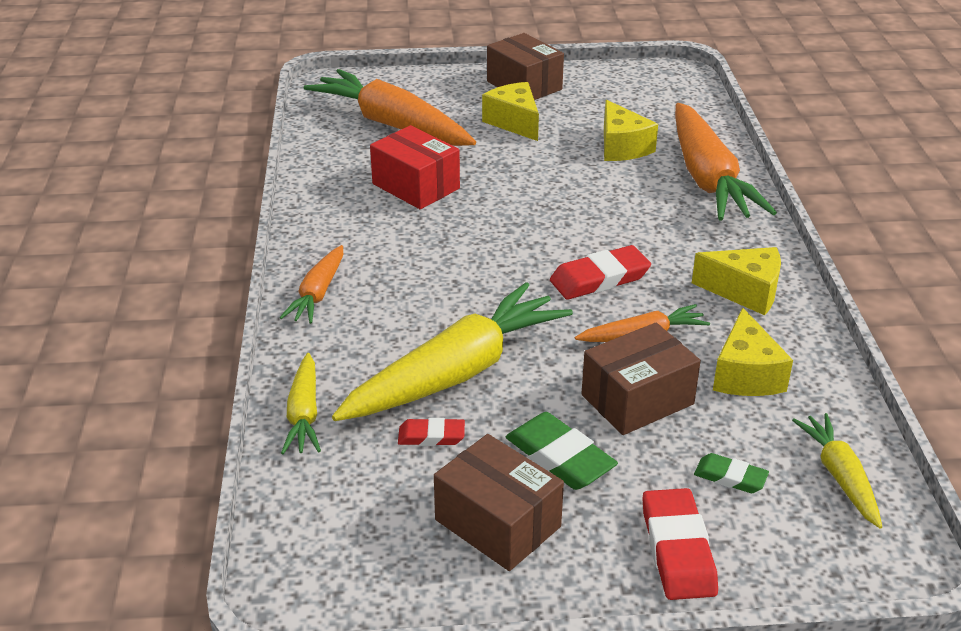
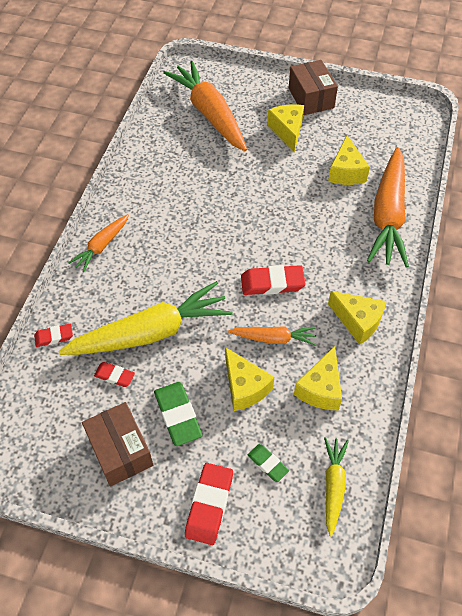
camera: 20 degrees right, 20 degrees up
yellow carrot [281,353,321,454] -> red eraser [34,324,73,347]
red box [370,125,460,209] -> none
brown box [581,323,701,435] -> yellow cheese [225,347,274,411]

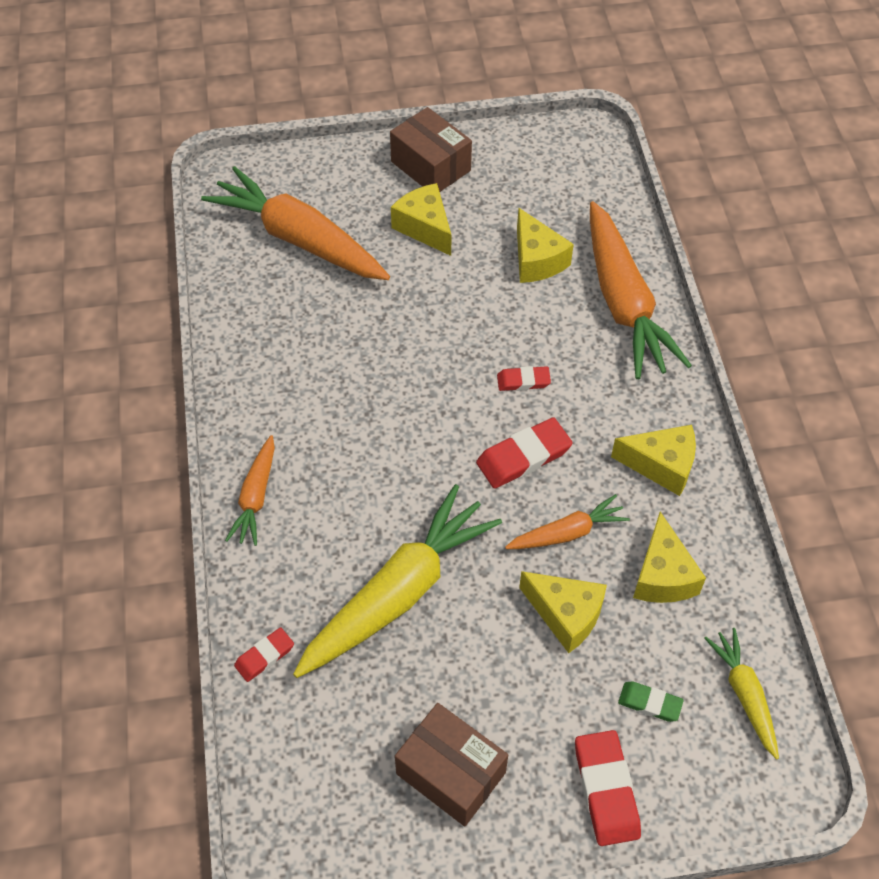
camera: 25 degrees left, 0 degrees up
red eraser [94,362,135,387] -> red eraser moved to [497,366,551,391]
green eraser [154,382,202,446] -> none

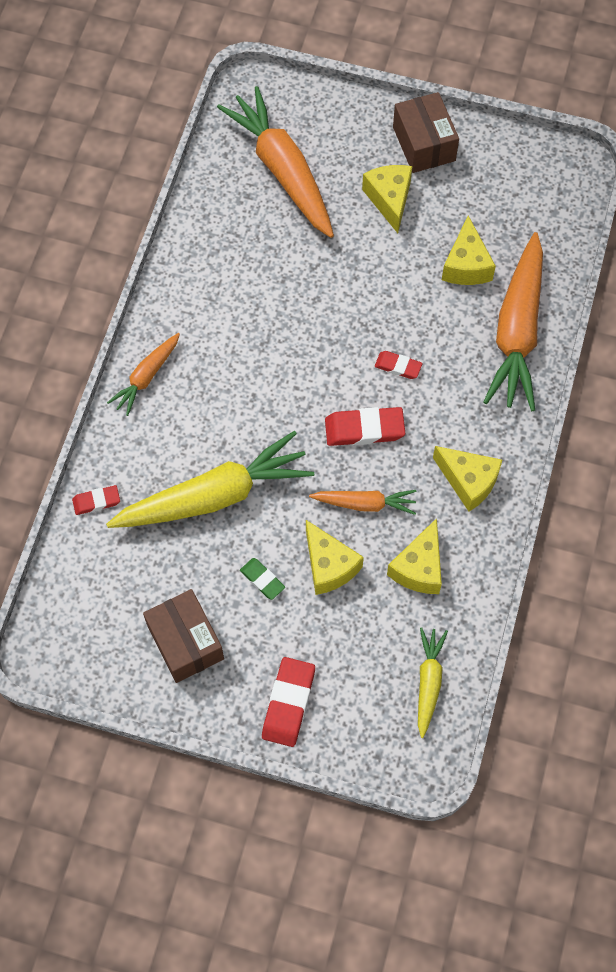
camera: 25 degrees right, 10 degrees up
green eraser [618,681,684,722] -> green eraser moved to [240,558,285,600]

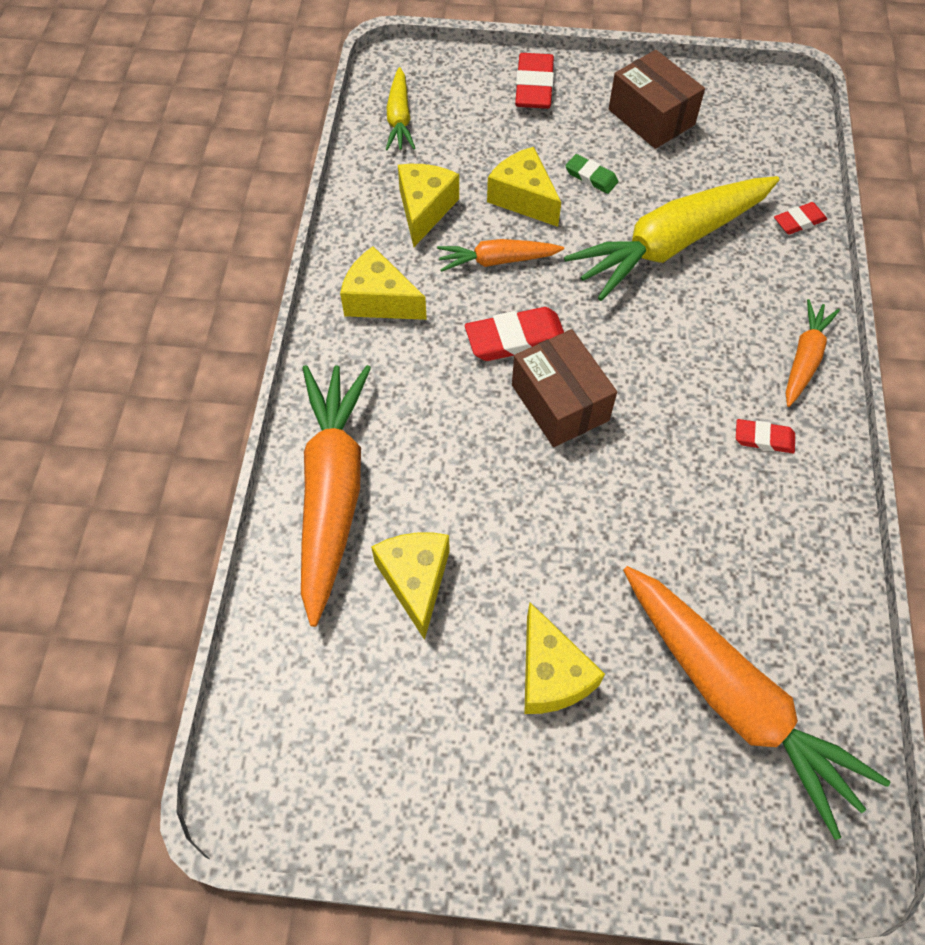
camera: 170 degrees right, 5 degrees down
red eraser [375,351,422,379] -> red eraser moved to [736,419,795,453]
brown box [393,92,459,173] -> brown box moved to [512,329,617,447]

